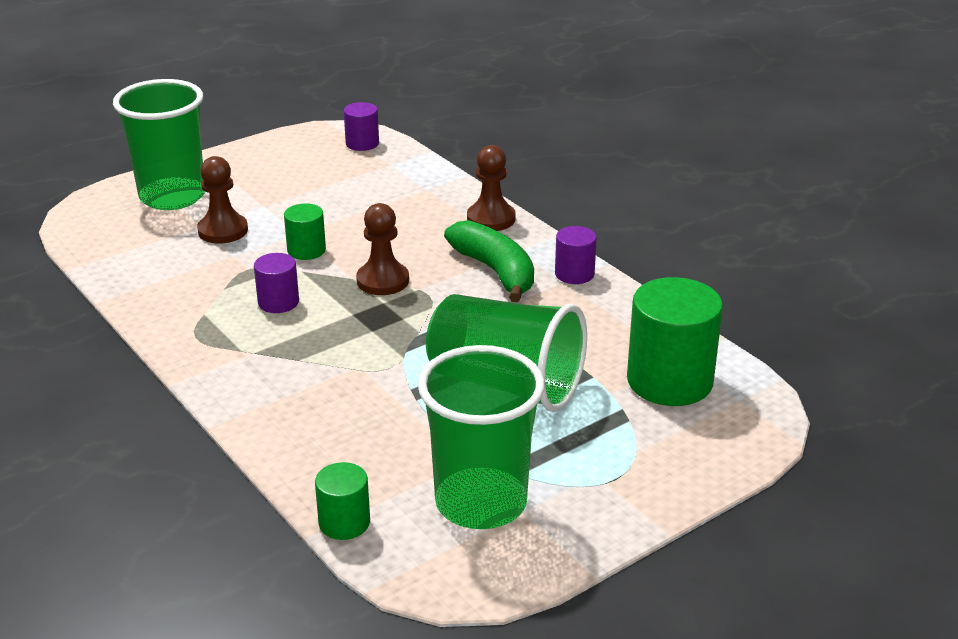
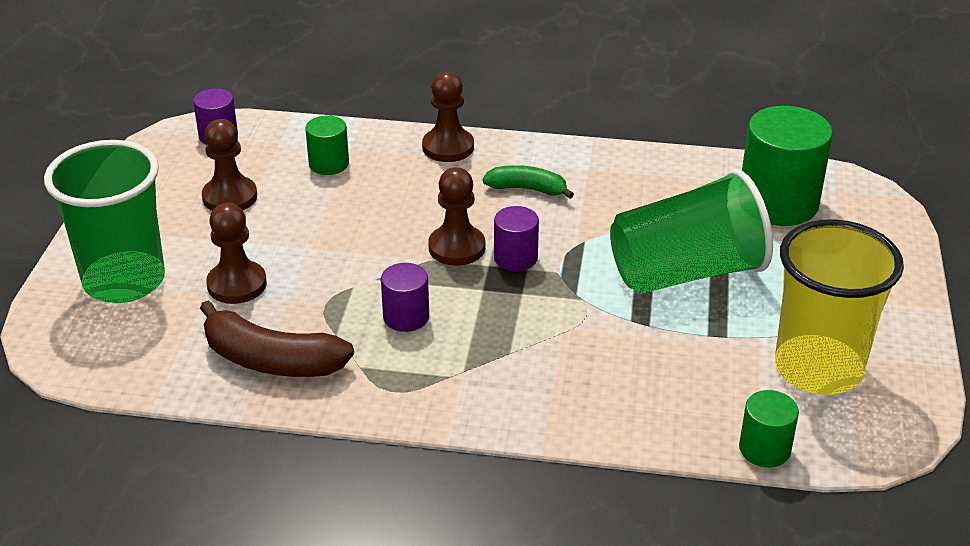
camera: 45 degrees left, 5 degrees up
green cylinder [284,203,326,260] -> green cylinder moved to [305,116,349,175]
green cup [418,345,545,529] -> yellow cup [775,219,904,395]
green banana [444,220,534,302] -> green banana [482,165,574,199], size x0.62
purple cylinder [555,226,597,284] -> purple cylinder moved to [494,206,539,271]
none -> brown banana [200,300,354,377]
none -> brown pawn [202,119,257,211]

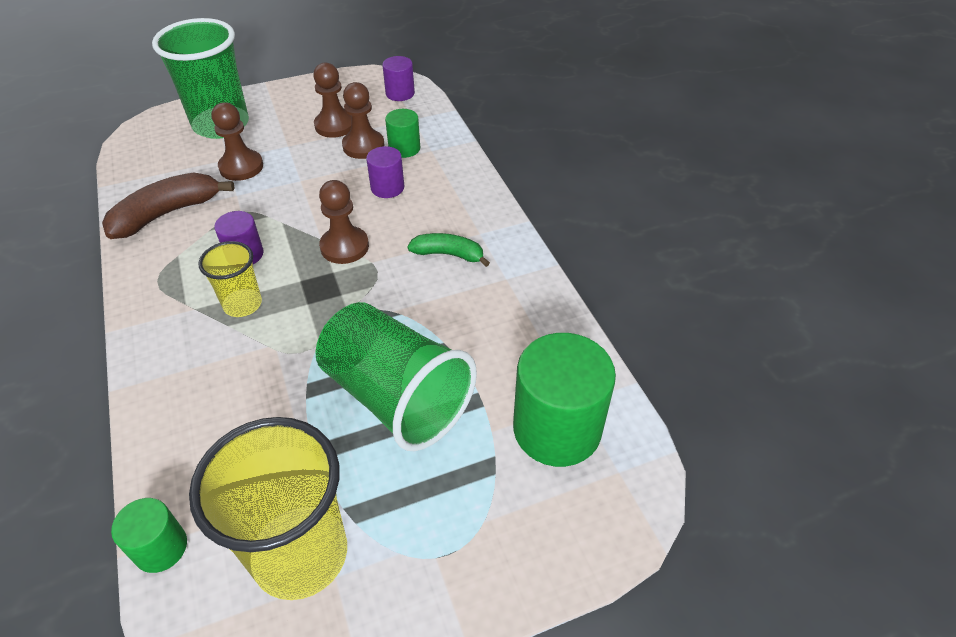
camera: 60 degrees right, 10 degrees up
brown banana [200,300,354,377] -> brown banana turned 60 degrees clockwise [102,173,234,239]
brown pawn [422,71,474,162] -> brown pawn moved to [342,82,384,159]
green banana [482,165,574,199] -> green banana turned 60 degrees counterclockwise [407,233,490,267]
purple cylinder [494,206,539,271] -> purple cylinder moved to [366,146,404,198]
none -> yellow cup [198,241,262,317]

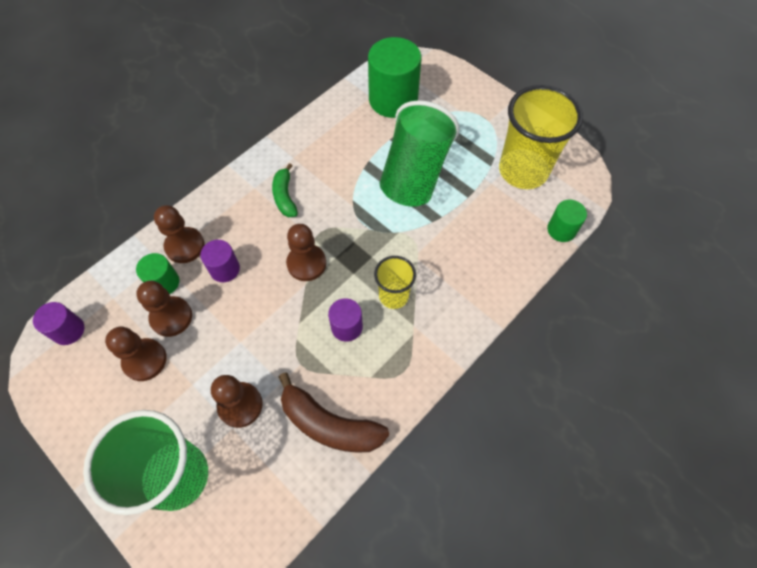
camera: 115 degrees left, 15 degrees up
none -> brown pawn [154,205,205,263]

